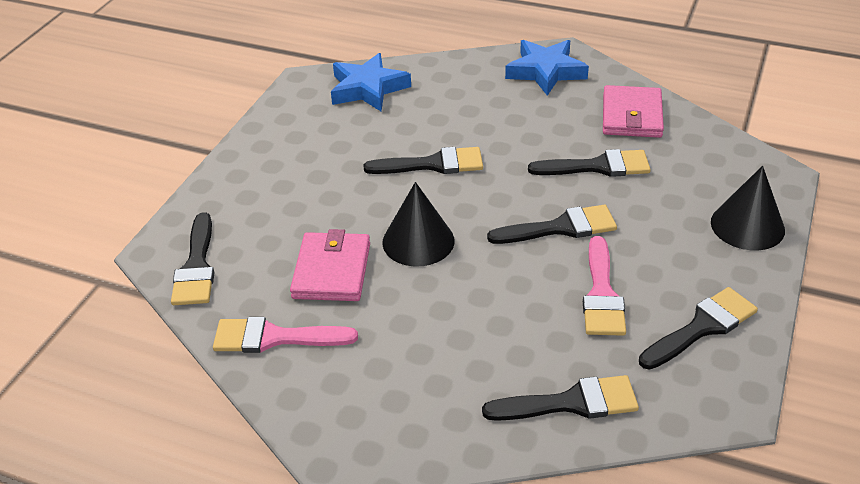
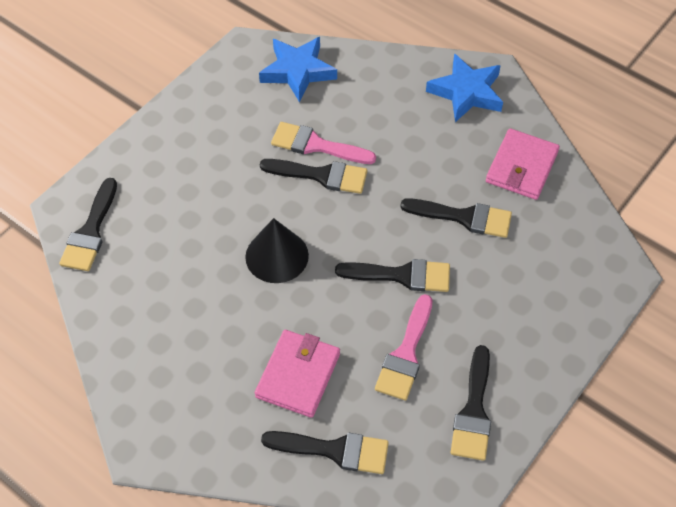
camera: 15 degrees right, 15 degrees up
pink brush [213,317,358,353] -> pink brush moved to [271,122,376,164]
pink wallet [290,229,370,301] -> pink wallet moved to [255,330,340,418]
black brush [639,287,758,370] -> black brush turned 120 degrees clockwise [450,345,491,461]
black cone [711,166,785,250] -> none

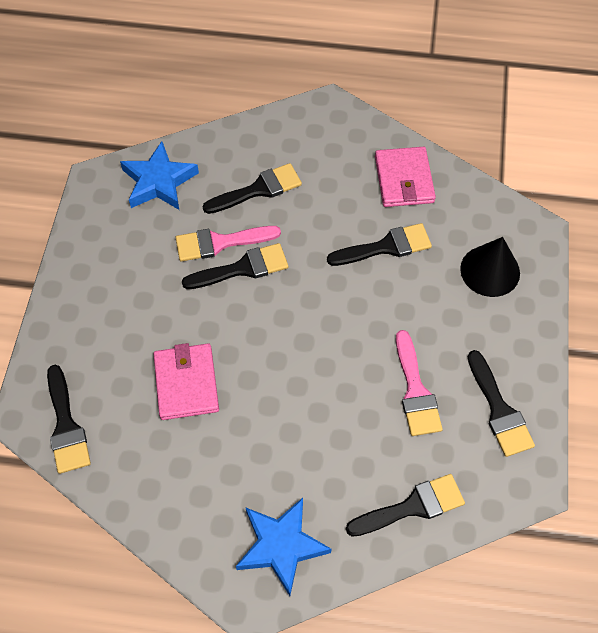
camera: 30 degrees left, 5 degrees up
black cone [245,218,309,283] -> black cone moved to [460,237,520,297]
pink wallet [255,330,340,418] -> pink wallet moved to [154,343,219,420]
black brush [335,259,450,292] -> black brush moved to [203,163,302,214]
blue star [426,53,503,122] -> blue star moved to [236,498,331,596]

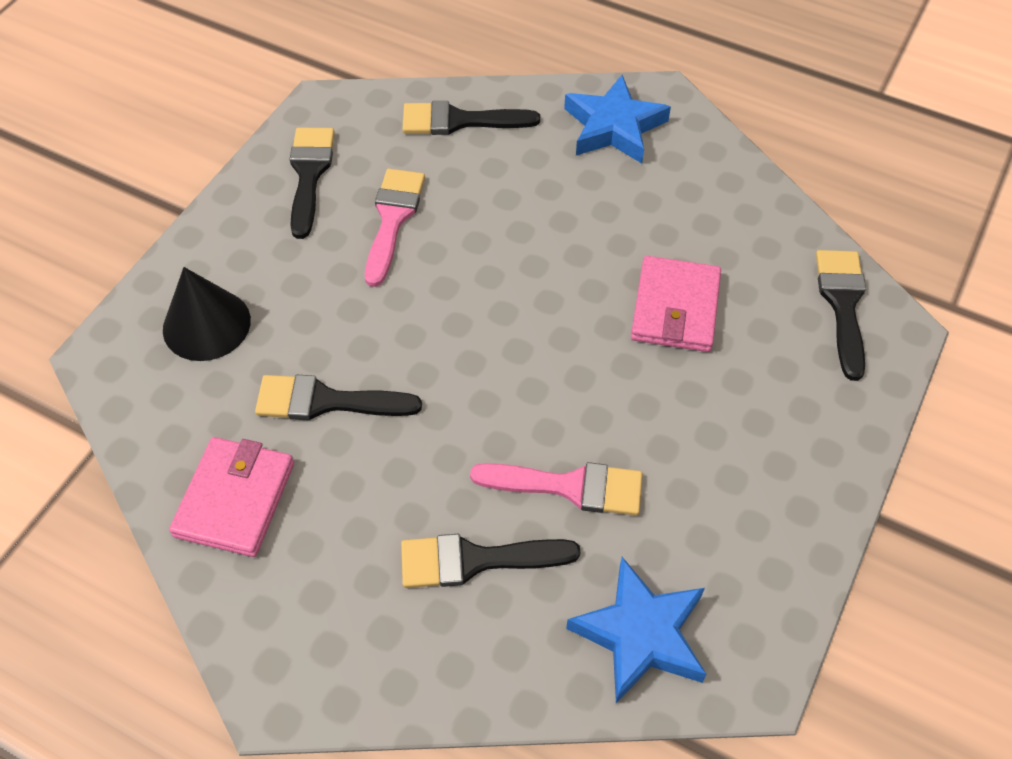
camera: 160 degrees left, 5 degrees down
black brush [182,243,288,289] -> none

